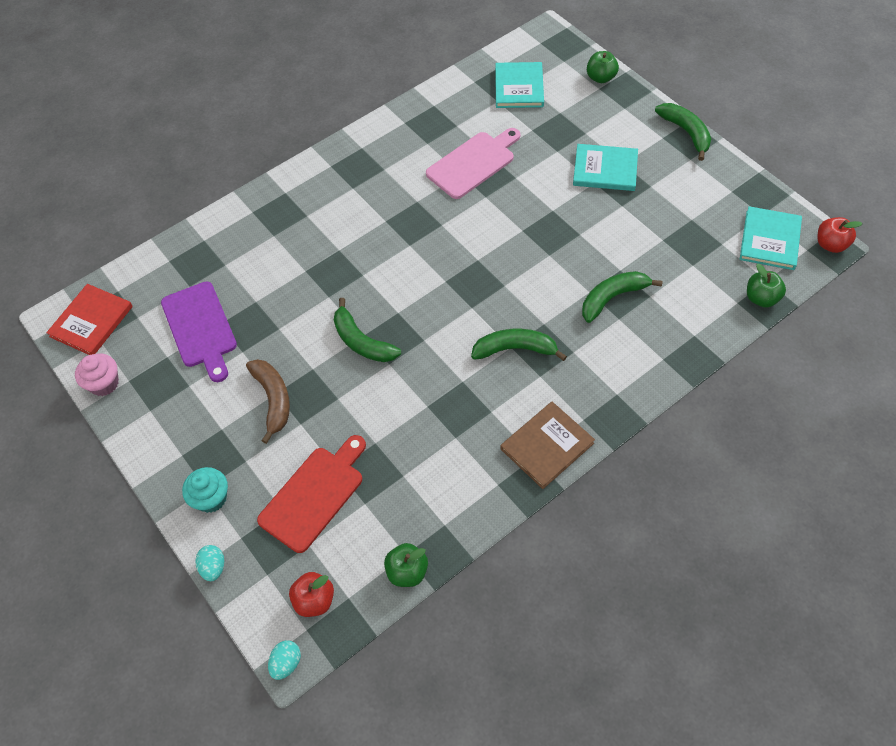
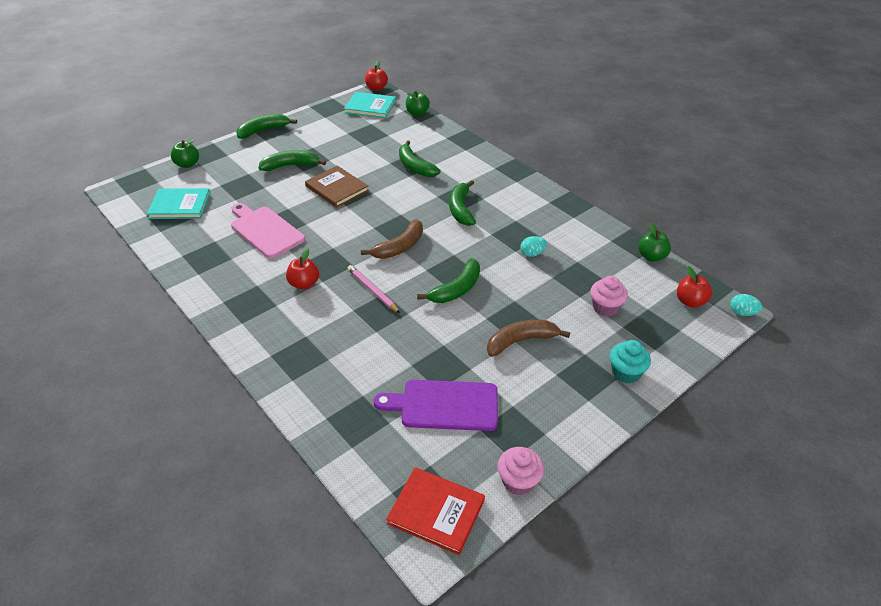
camera: 95 degrees left, 15 degrees down
purple cutting board [161,282,237,382] -> purple cutting board turned 150 degrees counterclockwise [373,380,498,431]
turquoise egg [195,545,224,581] -> turquoise egg moved to [520,236,547,257]
red cutting board [257,435,366,553] -> pink cupcake [590,276,628,317]
brown book [500,402,595,489] -> brown book moved to [305,166,369,208]
turquoise book [573,144,638,191] -> green banana [258,150,326,171]
none -> red apple [286,248,319,289]
none -> pink pencil [347,265,400,313]
none -> brown banana [361,219,423,259]

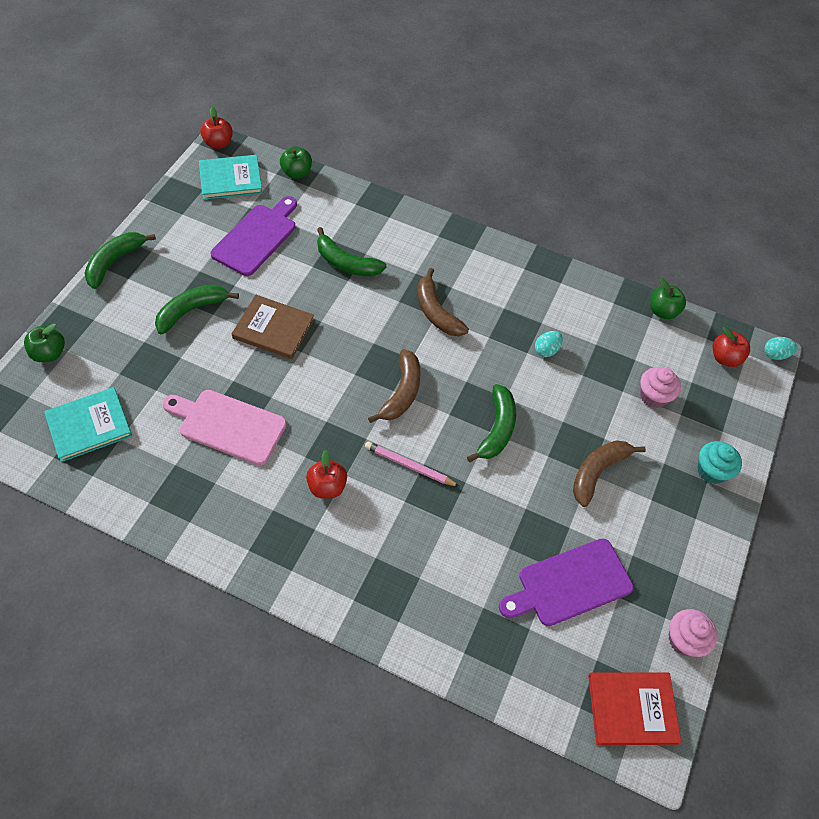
camera: 30 degrees left, 15 degrees up
green banana [449,180,476,226] -> brown banana [418,268,469,336]
none -> purple cutting board [211,196,297,276]

